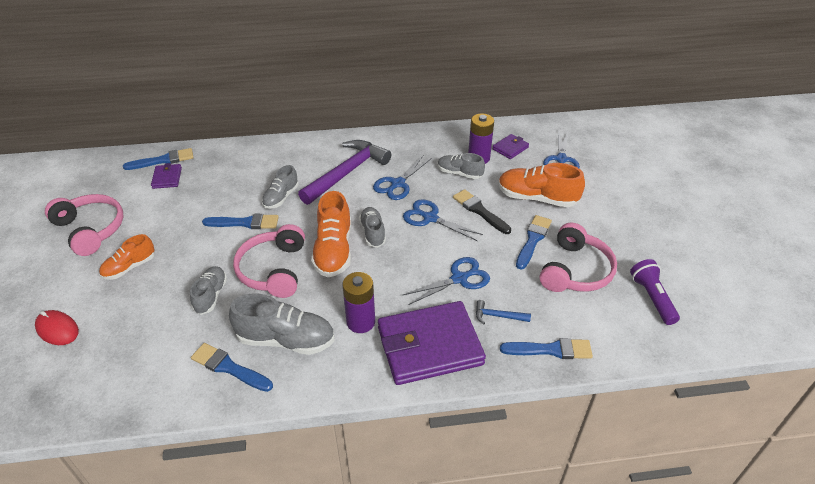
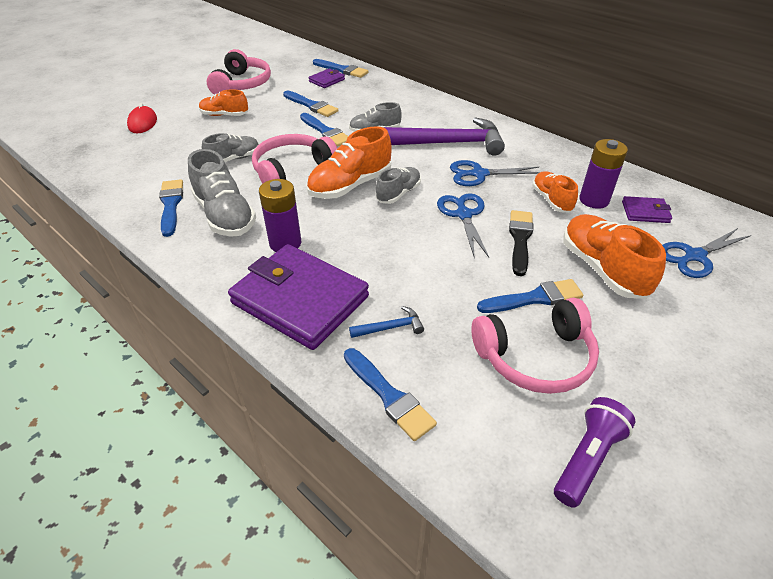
camera: 50 degrees right, 0 degrees up
blue scissors [403,257,490,305] -> none
grey shoe [438,153,485,179] -> orange shoe [532,171,578,213]
blue hammer [476,300,531,324] -> blue hammer turned 105 degrees clockwise [349,306,424,338]
none -> blue brush [283,91,338,117]

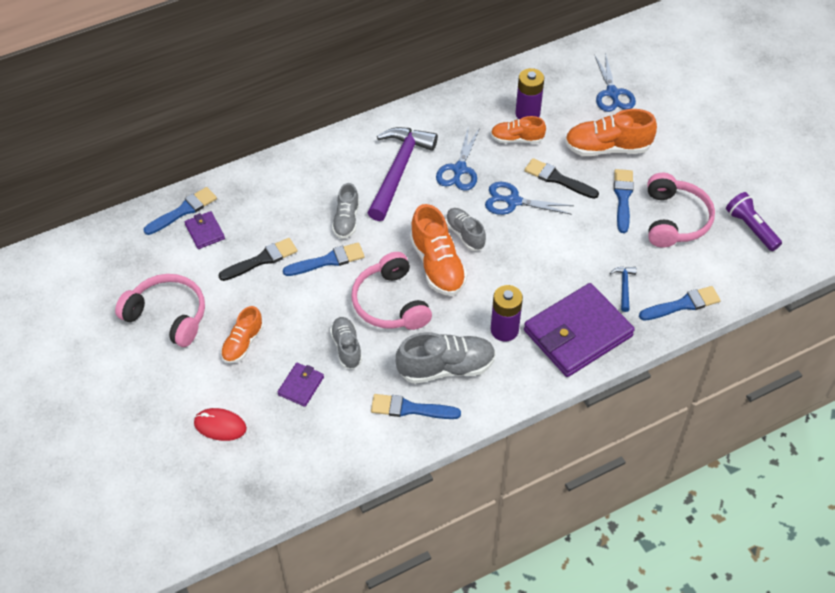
camera: 70 degrees left, 10 degrees up
blue brush [283,91,338,117] -> black brush [218,238,297,281]
purple wallet [622,196,672,223] -> purple wallet moved to [278,363,324,407]

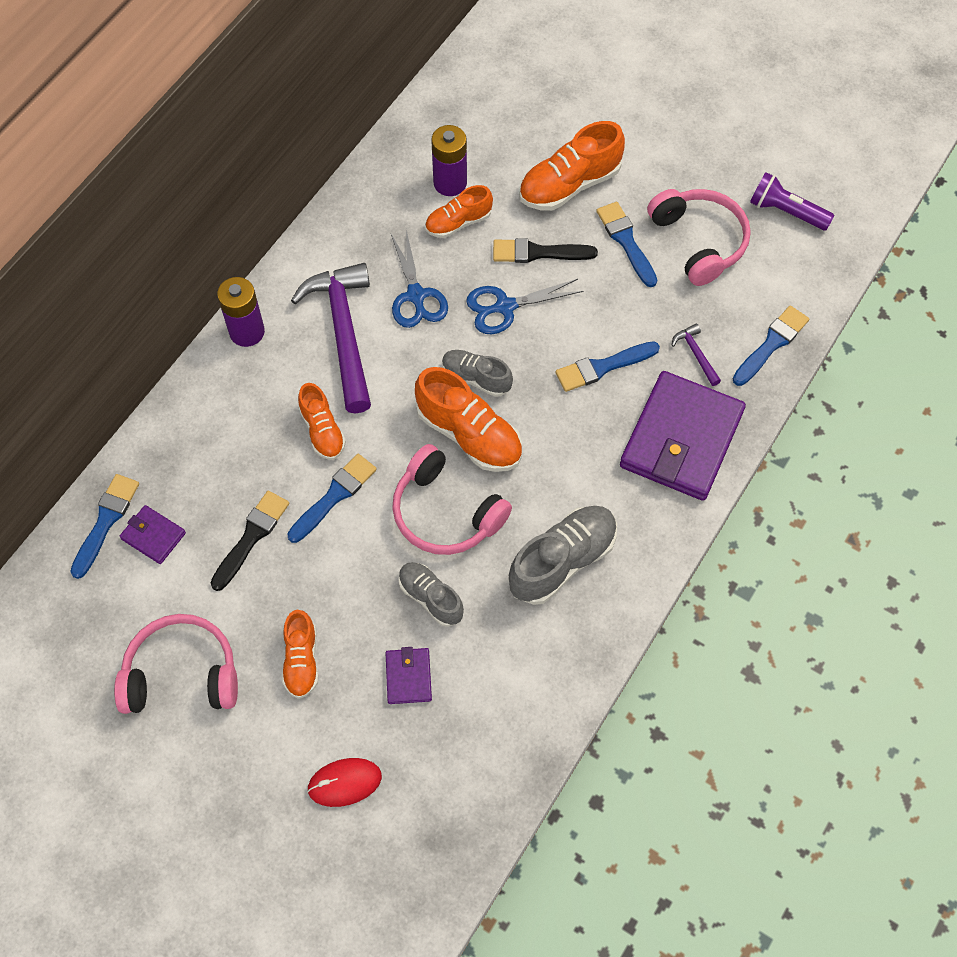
camera: 30 degrees left, 10 degrees up
grey shoe [332,183,359,239] -> orange shoe [298,383,346,460]
blue brush [371,394,461,419] -> blue brush moved to [556,341,660,392]
purple battery [491,285,523,342] -> purple battery moved to [217,277,265,347]
blue scissors [594,52,636,112] -> none
blue hammer [610,267,637,312] -> purple hammer [671,324,721,386]

